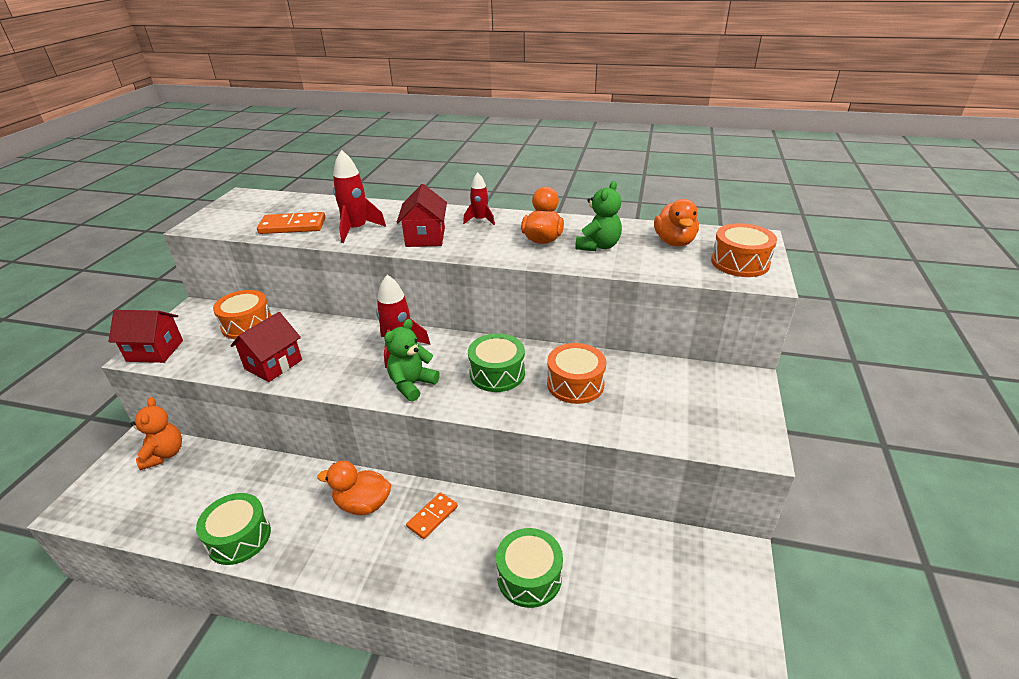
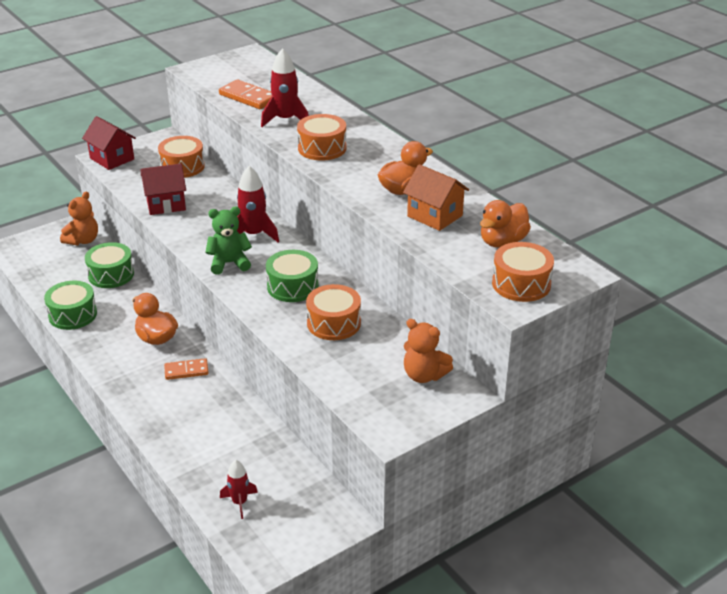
camera: 40 degrees right, 0 degrees up
red house [397,184,447,247] -> orange drum [297,114,346,160]
red rocket [463,172,495,225] -> red rocket moved to [220,460,258,519]
green drum [496,528,563,608] -> green drum moved to [85,242,134,288]
green teddy bear [575,181,622,251] -> orange house [403,164,469,231]
none -> orange teddy bear [404,319,453,383]

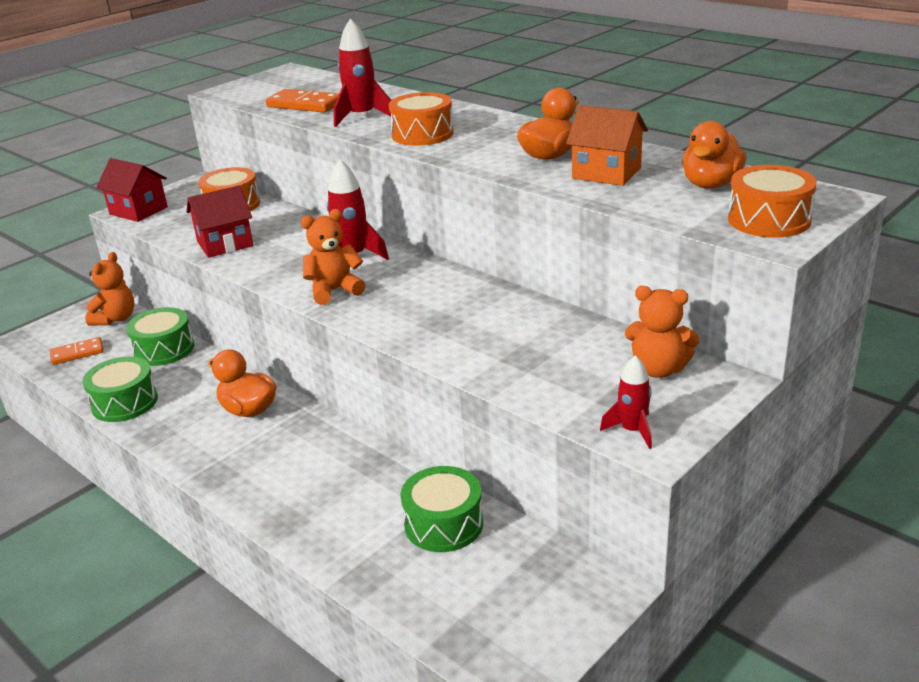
camera: 10 degrees left, 5 degrees down
orange domino [164,358,209,380] -> orange domino moved to [50,337,104,365]
green teddy bear [205,207,252,275] -> orange teddy bear [301,209,366,305]
red rocket [220,460,258,519] -> red rocket moved to [600,355,652,449]
green drum [266,250,319,302] -> green drum moved to [401,466,483,552]
orange drum [306,284,361,340] -> none

